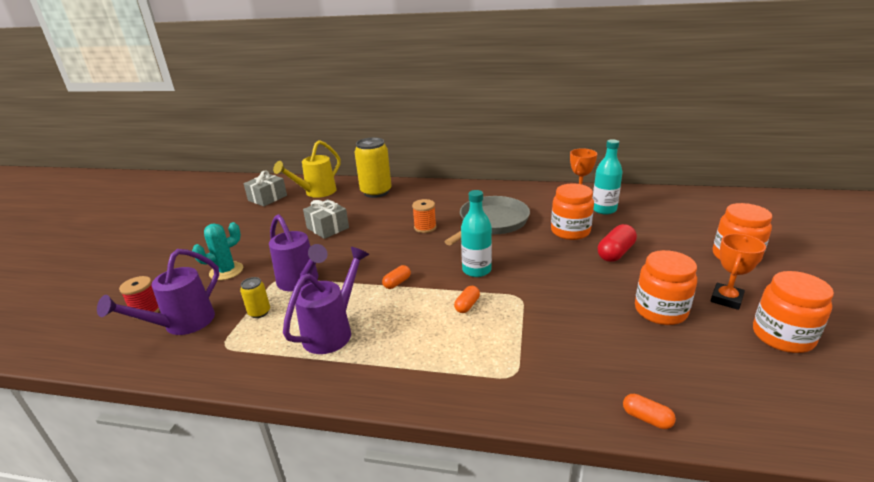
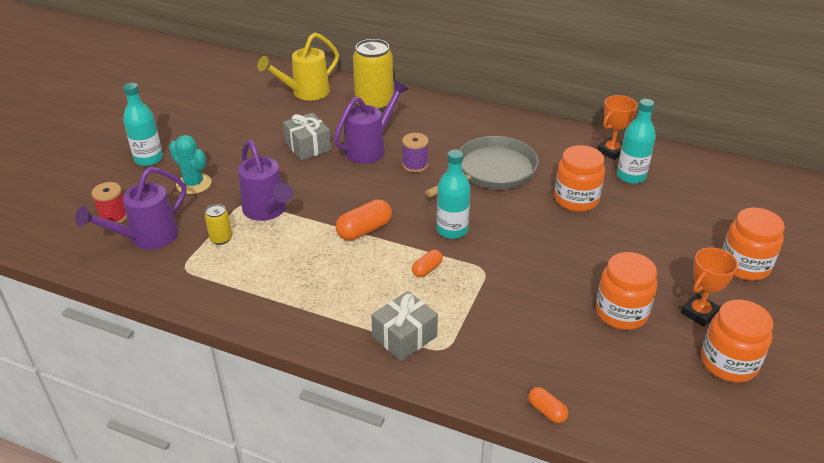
camera: 10 degrees right, 10 degrees up
turquoise cactus [192,222,243,280] -> turquoise cactus turned 75 degrees clockwise [169,135,211,194]
grey gift [243,170,287,206] -> grey gift moved to [371,291,438,361]
purple watering can [283,247,369,354] -> purple watering can moved to [334,81,409,164]
orange capsule [382,265,411,289] -> orange capsule [336,199,392,241], size x1.72
orange spool [412,199,436,233] -> purple spool [402,133,429,173]
red capsule [598,224,637,262] -> none
none -> turquoise bottle [123,83,163,166]

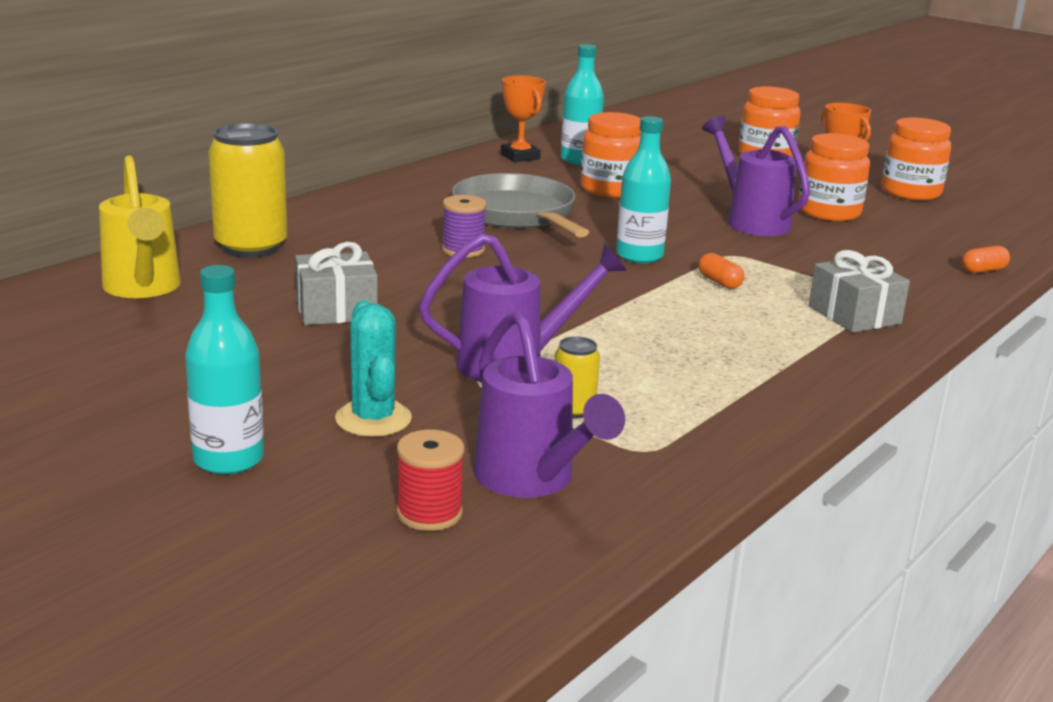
camera: 75 degrees left, 15 degrees down
turquoise cactus [169,135,211,194] -> turquoise cactus turned 75 degrees counterclockwise [335,300,412,437]
purple watering can [334,81,409,164] -> purple watering can moved to [702,115,810,236]
orange capsule [336,199,392,241] -> none

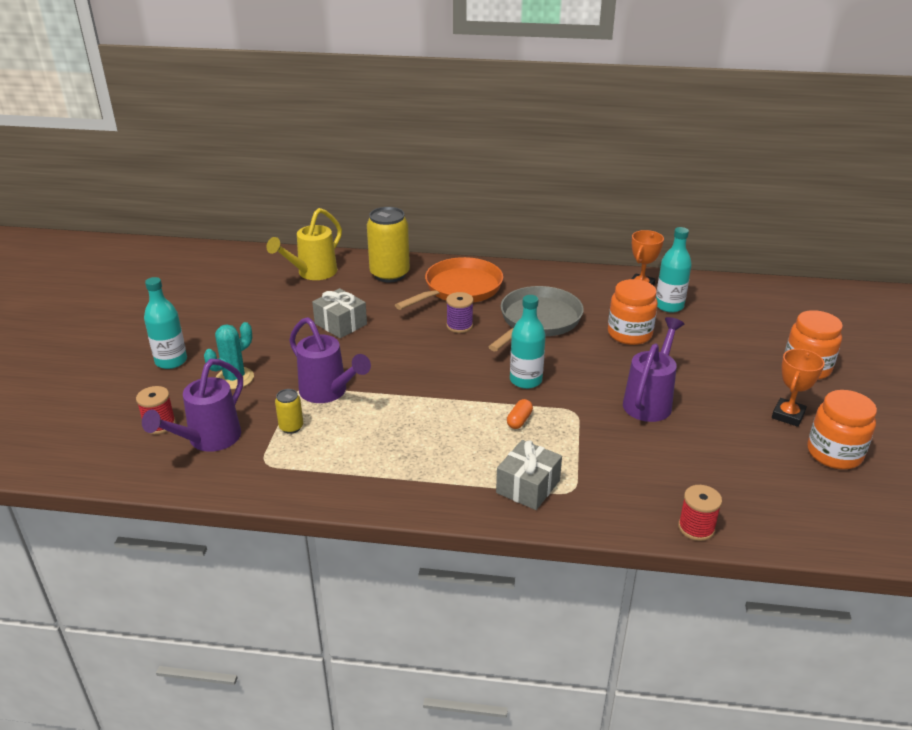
camera: 60 degrees right, 10 degrees up
orange jar [799,133,870,221] -> none
orange capsule [962,246,1010,273] -> red spool [678,485,722,541]
none -> orange pan [395,257,503,310]

